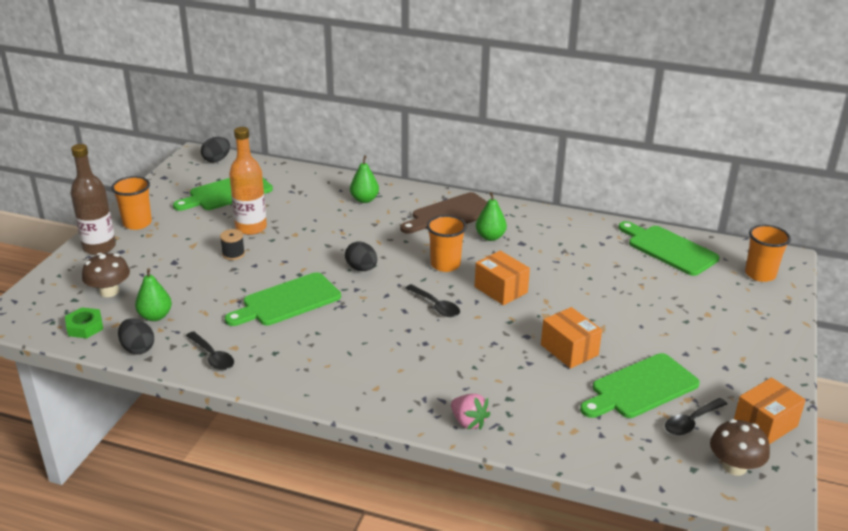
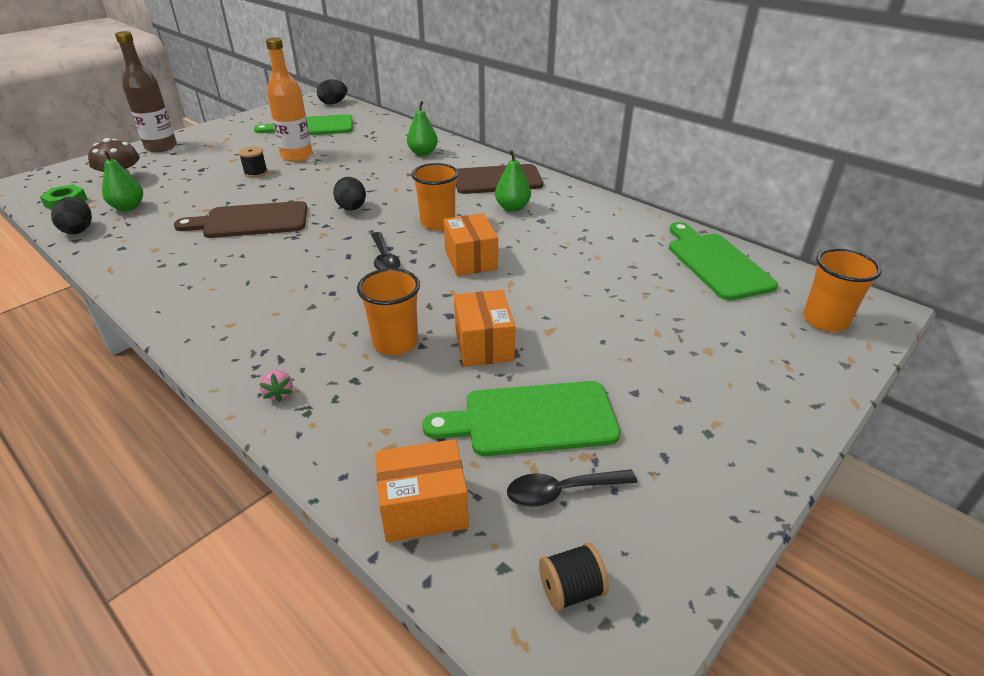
camera: 25 degrees right, 5 degrees up
orange cup [111,176,152,230] -> orange cup moved to [357,268,420,355]
black spoon [186,331,234,370] -> none
green cutting board [225,272,341,326] -> brown cutting board [174,201,307,238]
pink strawberry [451,394,491,430] -> pink strawberry [260,370,293,402], size x0.65
brown mushroom [710,419,770,476] -> black spool [539,543,609,611]
orange box [734,377,806,444] -> orange box moved to [375,439,469,542]

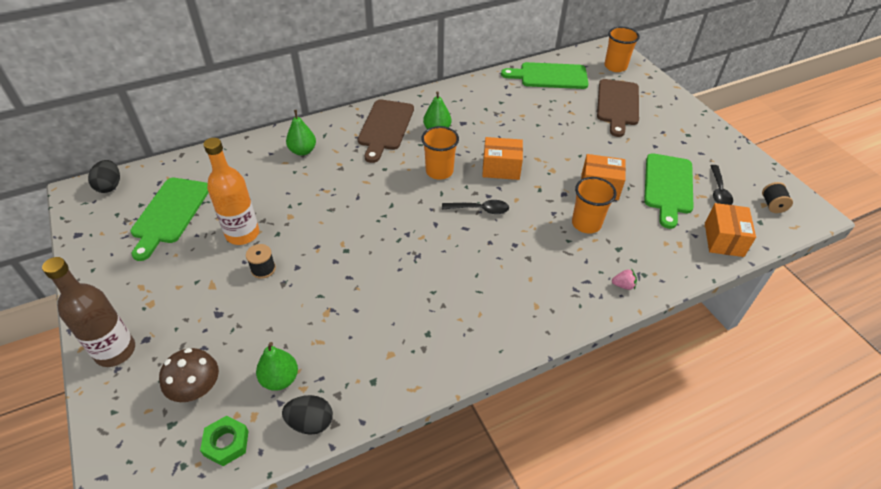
camera: 70 degrees left, 10 degrees up
brown cutting board [174,201,307,238] -> brown cutting board moved to [597,79,639,137]
black egg [333,177,366,210] -> none

